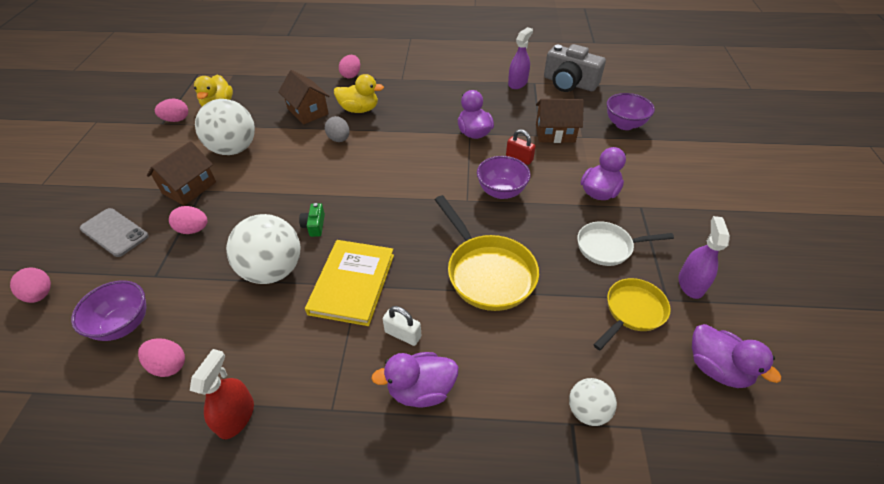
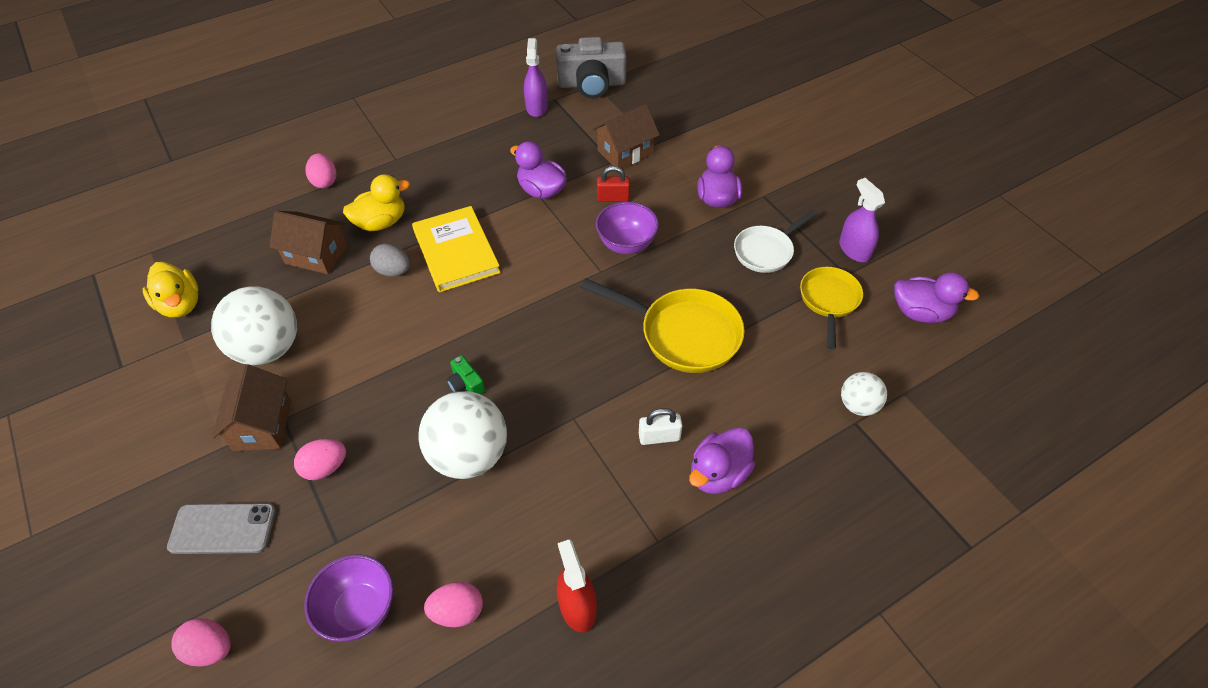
camera: 35 degrees left, 5 degrees up
pink egg [155,99,188,122] -> none
yellow book [305,240,394,326] -> yellow book moved to [412,206,501,292]
purple bowl [607,93,655,130] -> none

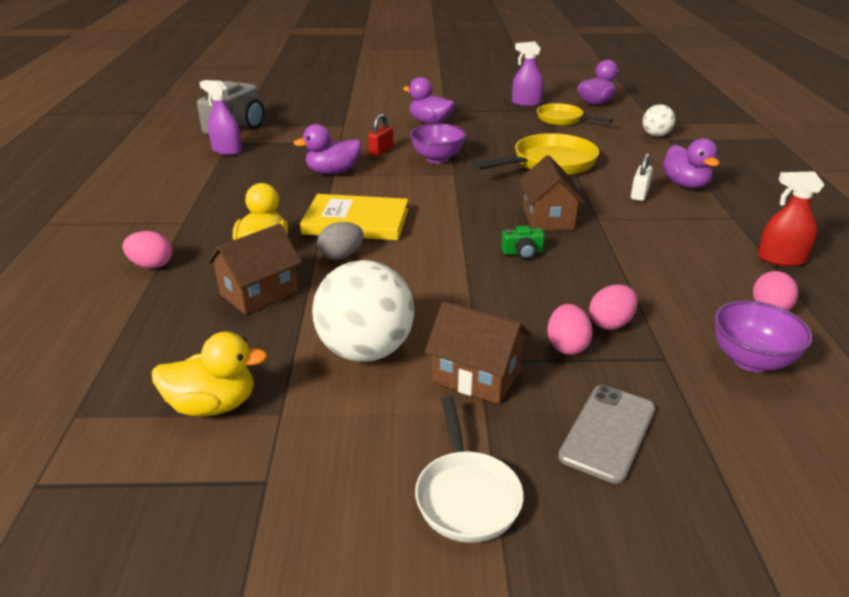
camera: 60 degrees left, 20 degrees down
pink egg [171,618,231,666] -> pink egg moved to [589,284,638,330]
white ball [418,391,507,479] -> none
brown house [592,104,660,168] -> brown house moved to [519,155,585,230]
white pan [734,210,817,273] -> white pan moved to [415,396,524,543]

